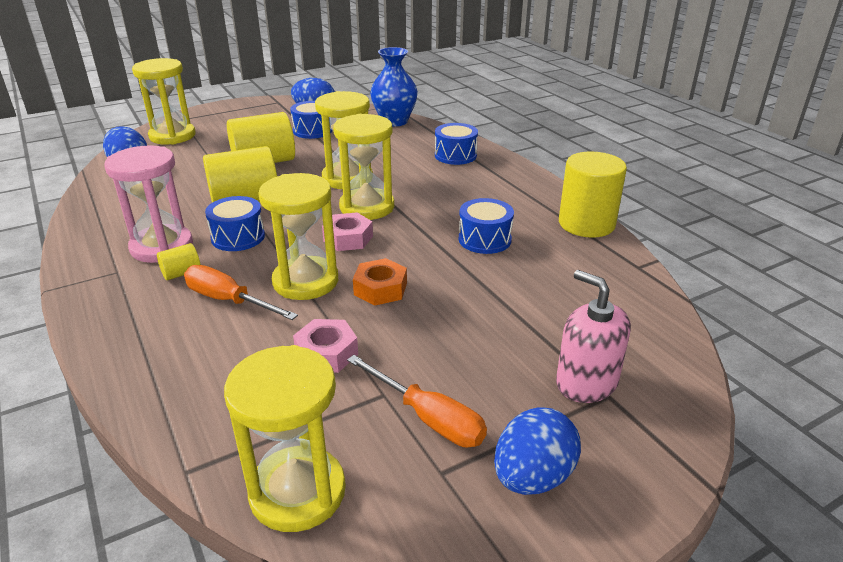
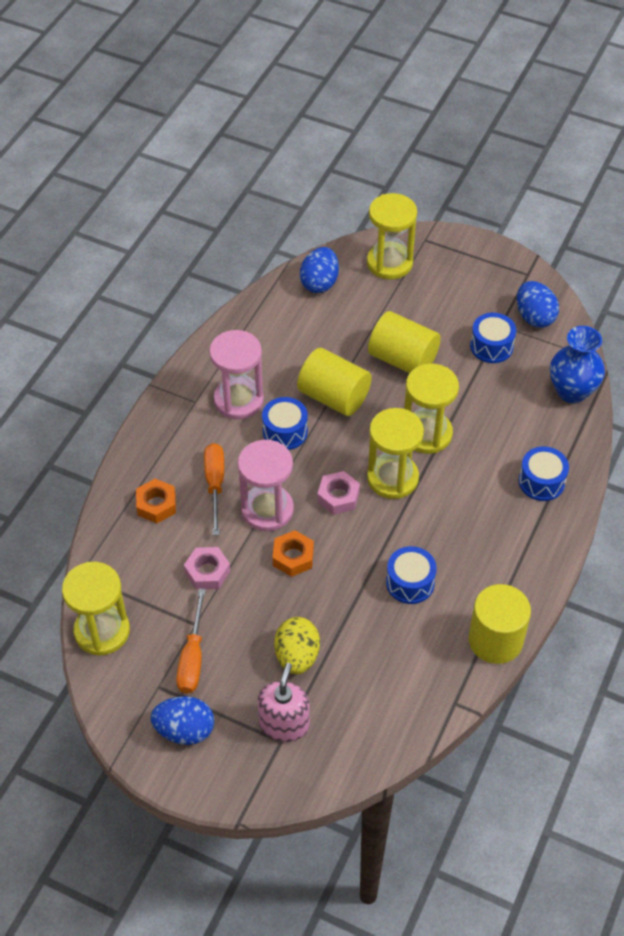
camera: 55 degrees right, 20 degrees up
yellow cylinder [157,243,201,280] -> none
yellow hourglass [258,173,338,300] -> pink hourglass [238,440,294,531]
none -> orange nut [136,479,176,523]
none -> yellow egg [274,617,320,674]

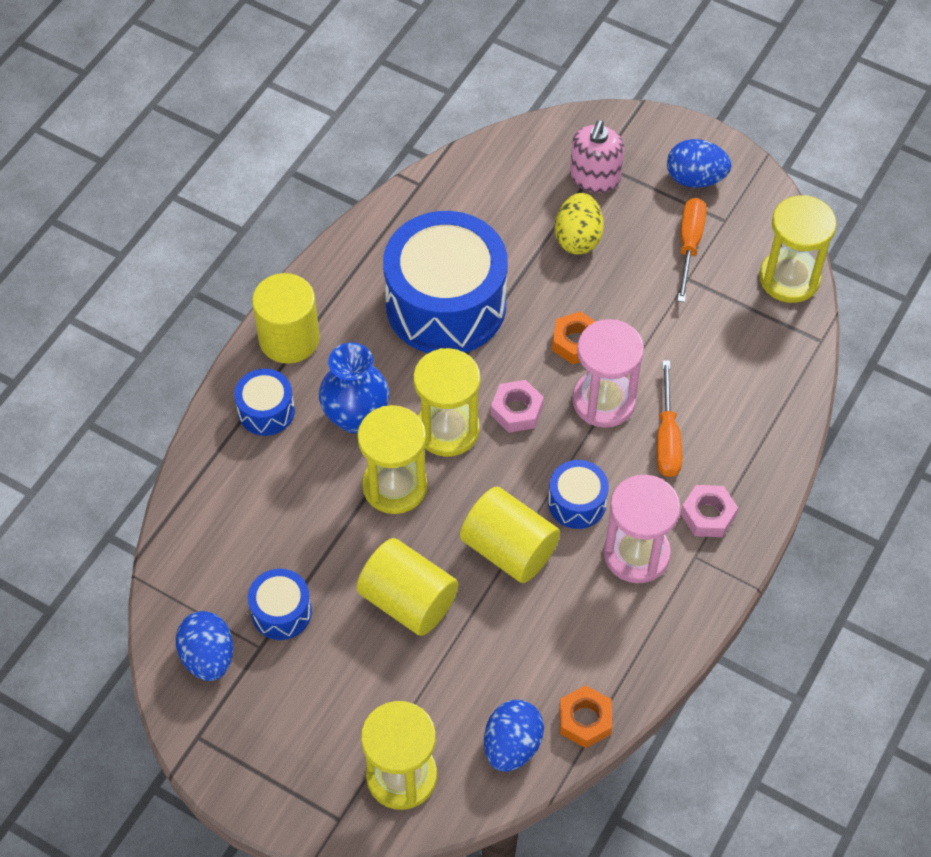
camera: 175 degrees left, 5 degrees up
orange nut [136,479,176,523] -> orange nut moved to [559,685,612,748]
pink nut [184,547,231,590] -> pink nut moved to [681,485,738,537]
blue drum [386,546,437,604] -> blue drum [383,211,508,353], size x2.21
yellow cylinder [468,584,531,664] -> yellow cylinder moved to [252,273,320,364]
blue vase [550,326,605,403] -> blue vase moved to [319,342,389,434]

